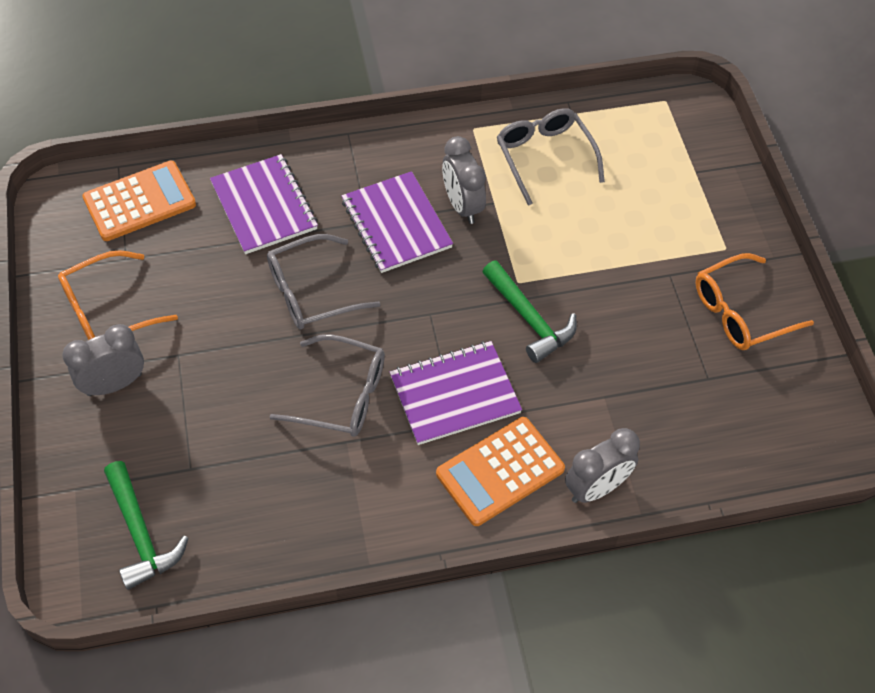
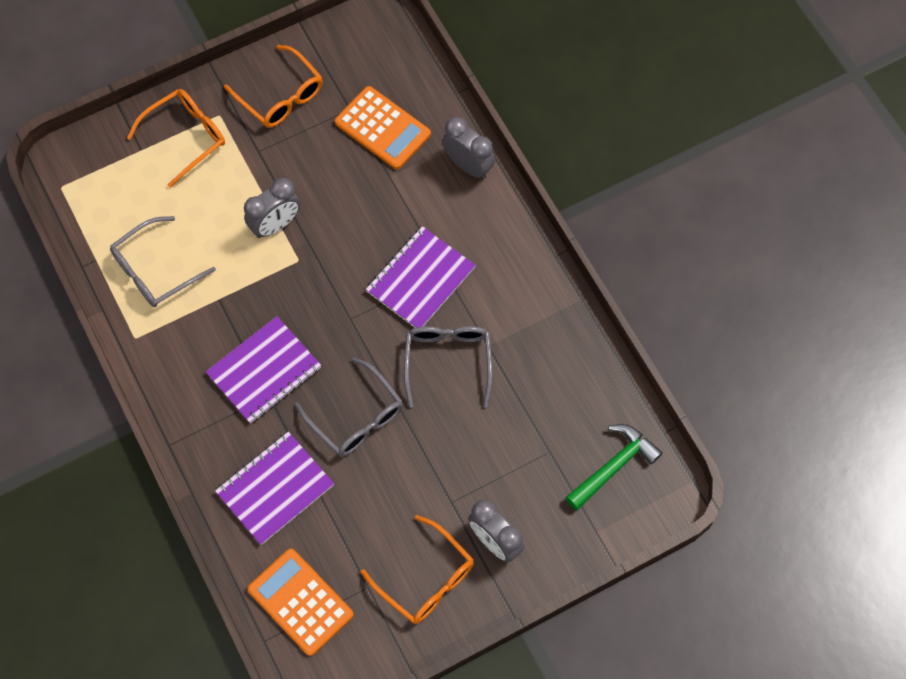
camera: 105 degrees left, 10 degrees up
purple notebook [390,341,522,445] -> purple notebook turned 75 degrees clockwise [366,226,476,328]
orange calculator [436,417,565,526] -> orange calculator moved to [335,86,431,170]
grey clock [442,136,486,224] -> grey clock moved to [244,178,300,238]
green hammer [482,261,577,363] -> none
none -> orange glasses [127,89,225,188]

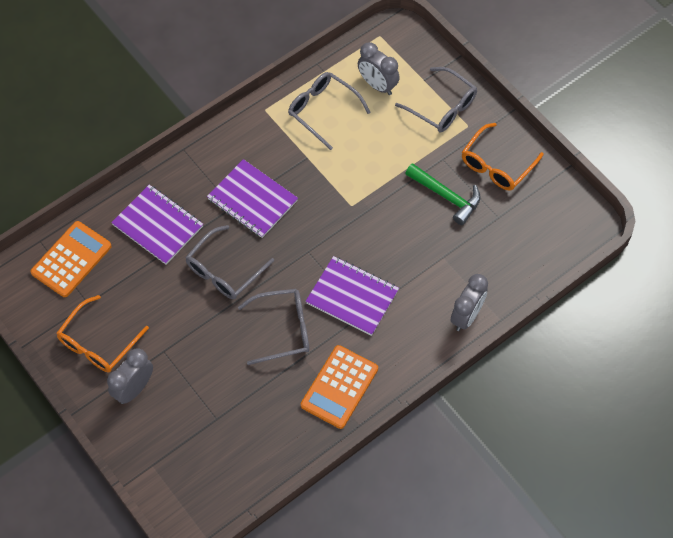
camera: 80 degrees right, 5 degrees down
orange glasses [127,89,225,188] -> grey glasses [395,67,477,133]
grey clock [244,178,300,238] -> grey clock moved to [358,42,400,95]
orange calculator [335,86,431,170] -> orange calculator moved to [301,345,378,429]
green hammer [565,424,663,510] -> green hammer moved to [405,163,481,225]

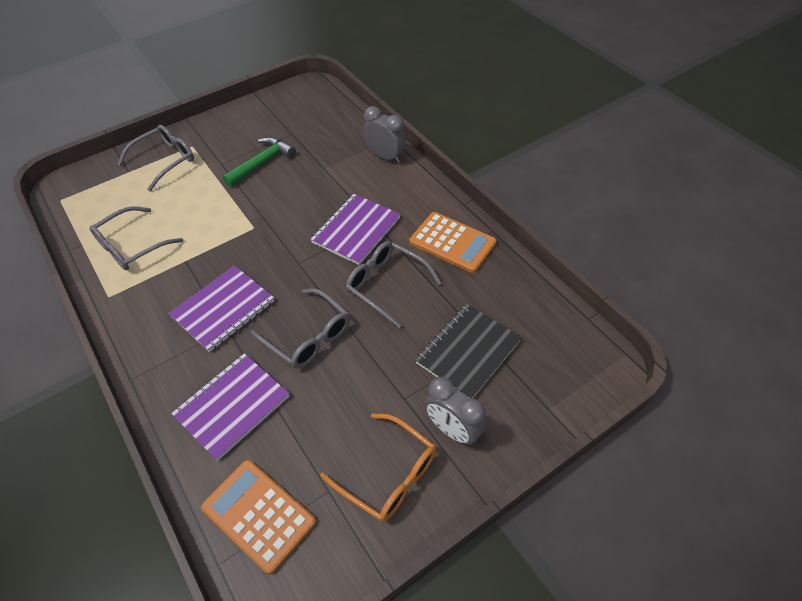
camera: 85 degrees left, 10 degrees down
grey glasses [238,289,309,365] -> grey glasses turned 45 degrees counterclockwise [346,241,441,328]
grey clock [358,42,400,95] -> none
orange glasses [462,123,544,191] -> none
none -> black notebook [415,304,522,399]

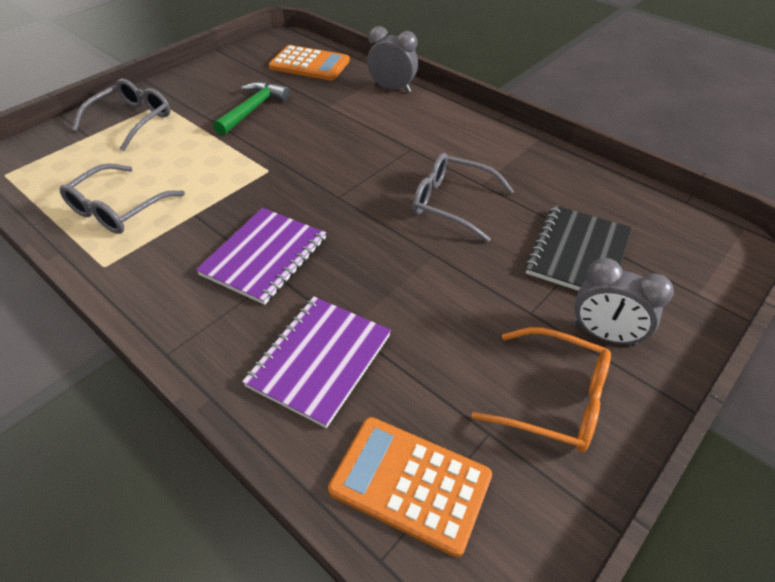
camera: 15 degrees left, 5 degrees down
grey glasses [251,289,350,368] -> none
purple notebook [310,194,401,265] -> none
orange calculator [410,212,496,273] -> orange calculator moved to [269,45,350,81]

